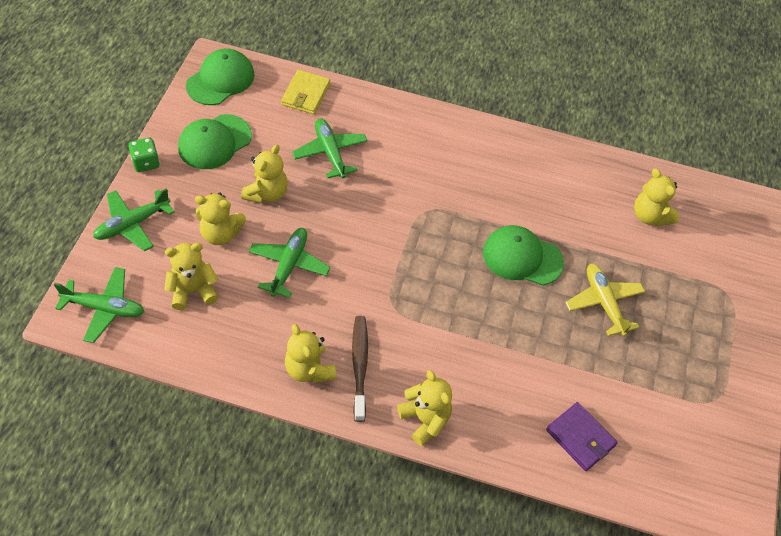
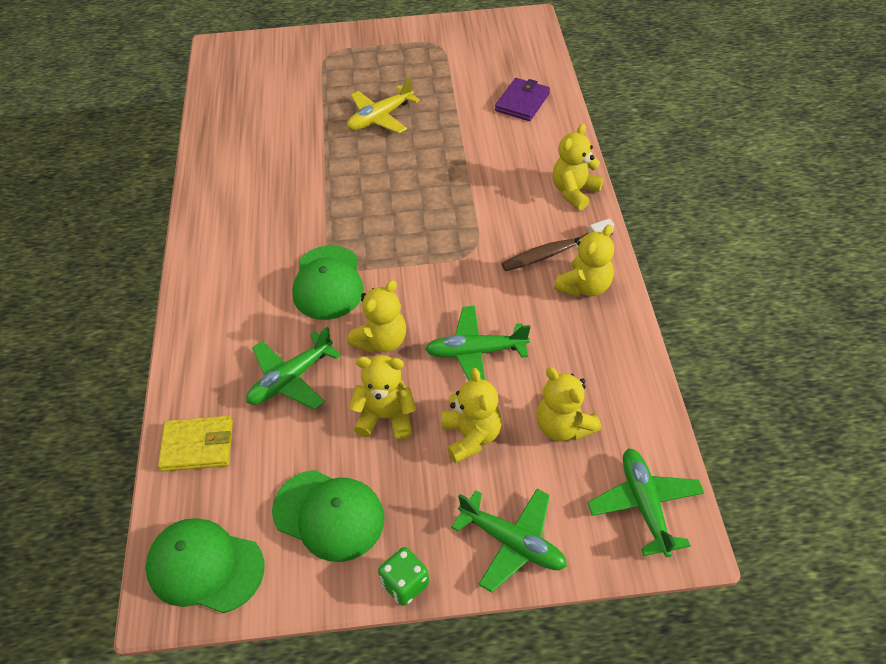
camera: 105 degrees left, 5 degrees down
green cap [483,225,564,285] -> green cap moved to [292,245,364,320]
yellow teddy bear [634,168,679,227] -> yellow teddy bear moved to [347,280,406,353]

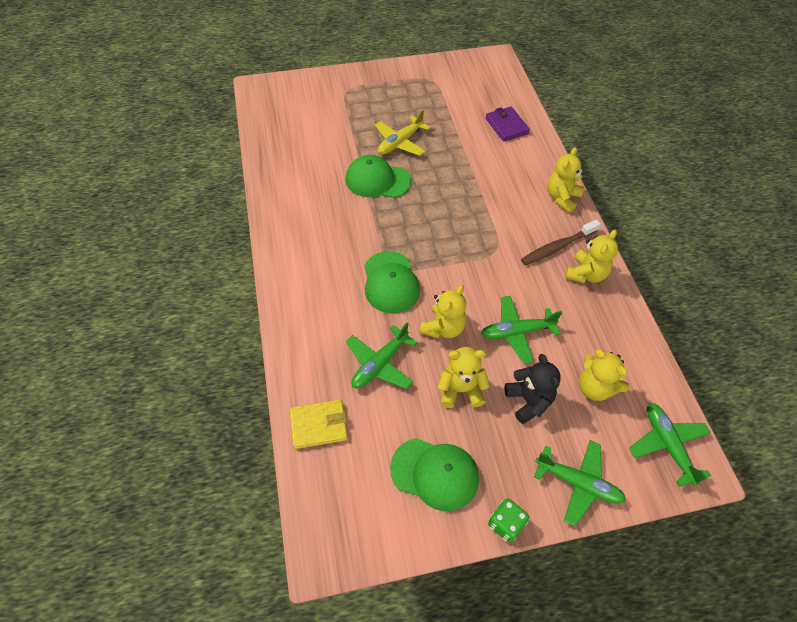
camera: 10 degrees left, 5 degrees up
green cap [146,518,265,613] -> green cap moved to [345,155,411,198]
yellow teddy bear [442,368,502,463] -> black teddy bear [505,354,561,424]
purple wallet [495,78,550,121] -> purple wallet turned 45 degrees counterclockwise [485,107,530,142]

